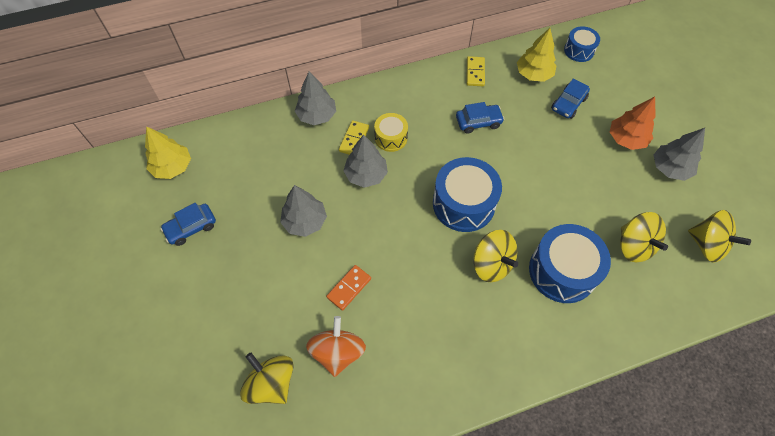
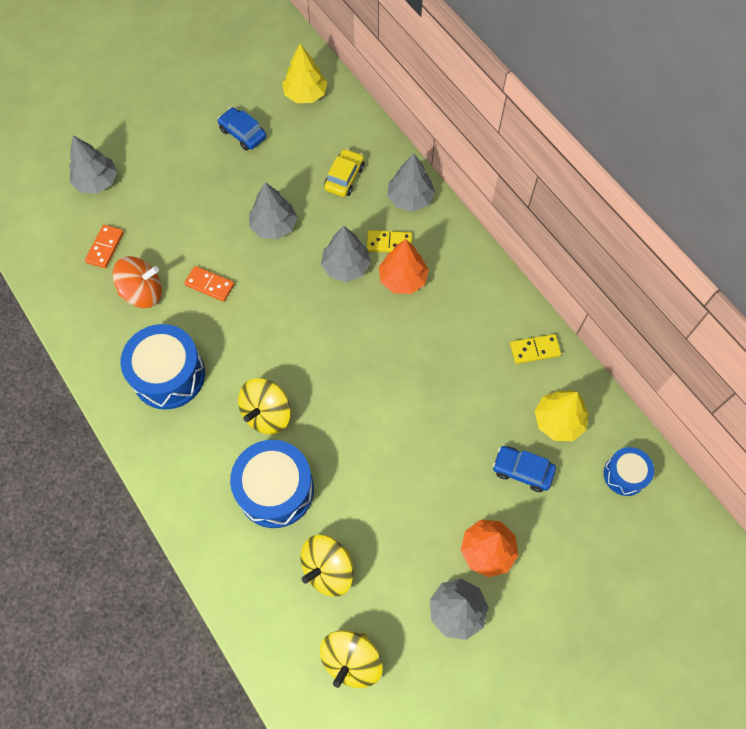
camera: 75 degrees right, 5 degrees up
yellow spinning top [240,353,294,404] -> orange domino [85,225,124,268]
yellow drum [374,113,408,152] -> orange tree [379,239,429,294]
blue drum [433,157,502,232] -> blue drum moved to [121,324,205,409]
blue car [456,102,504,134] -> none
none -> grey tree [69,136,117,194]
none -> yellow car [324,148,364,197]

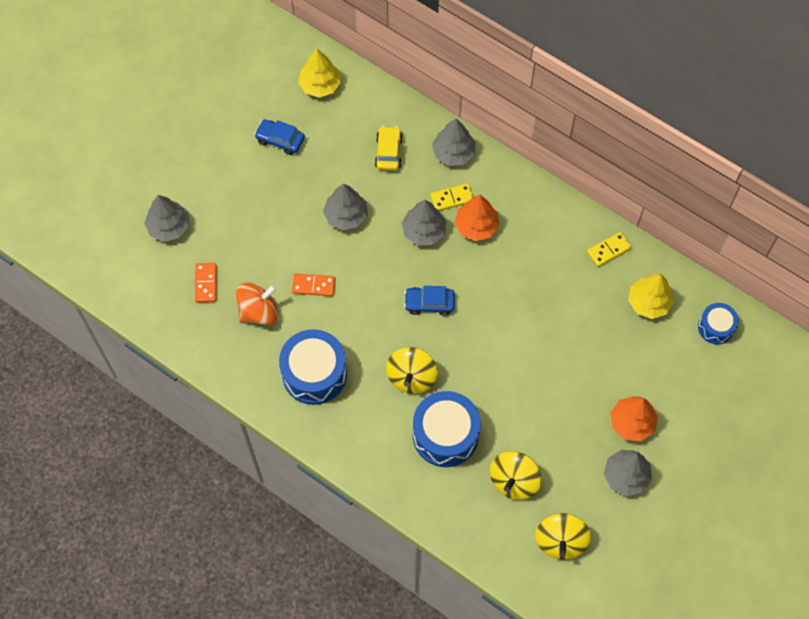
camera: 20 degrees left, 0 degrees up
blue car [493,446,556,492] -> blue car moved to [404,286,455,316]

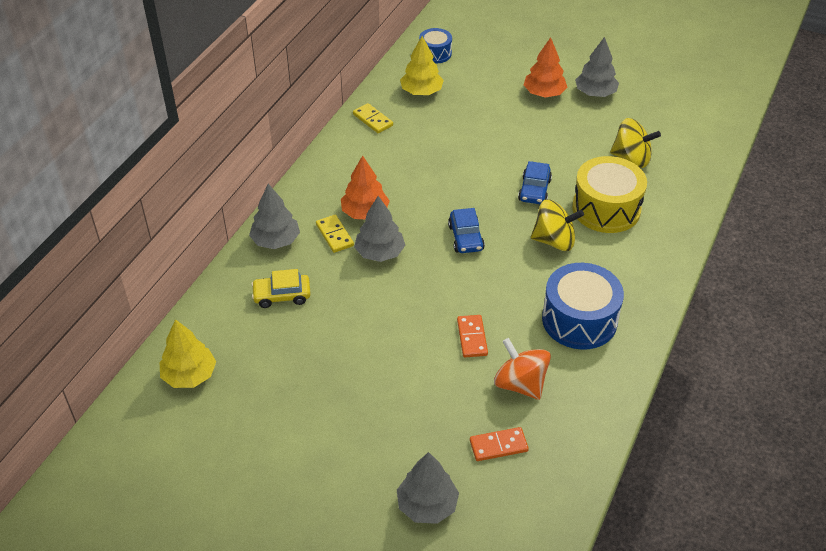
camera: 100 degrees left, 20 degrees down
blue car [254,119,305,155] -> blue car moved to [518,161,552,204]
grey tree [323,183,367,230] -> none
blue drum [413,391,481,467] -> yellow drum [572,156,647,233]
yellow spinning top [535,513,591,560] -> none

